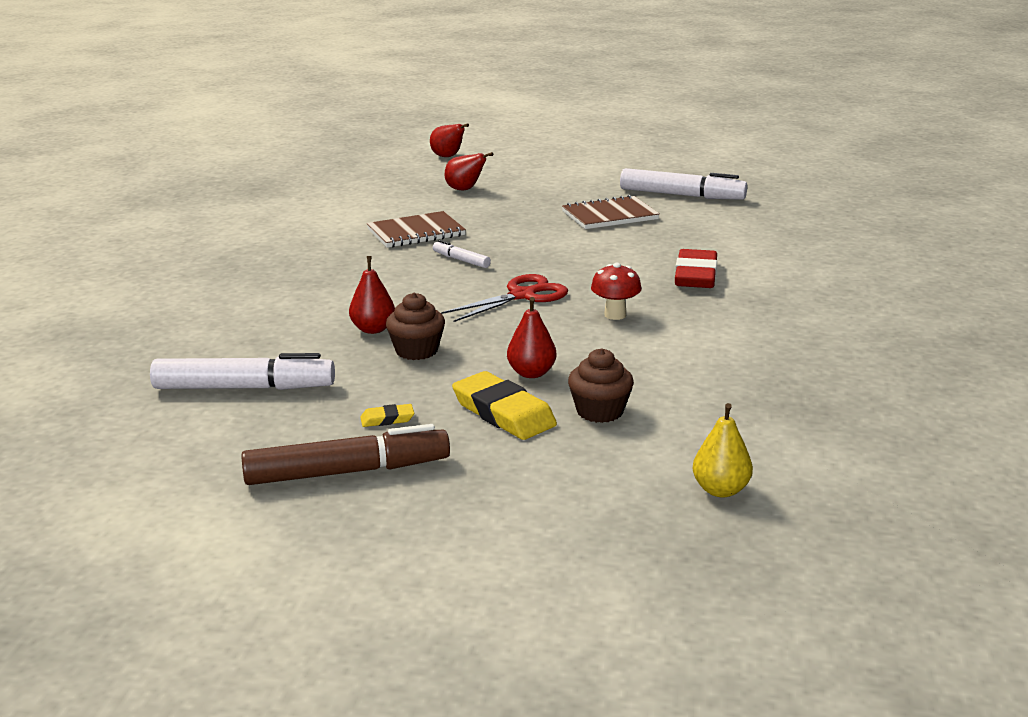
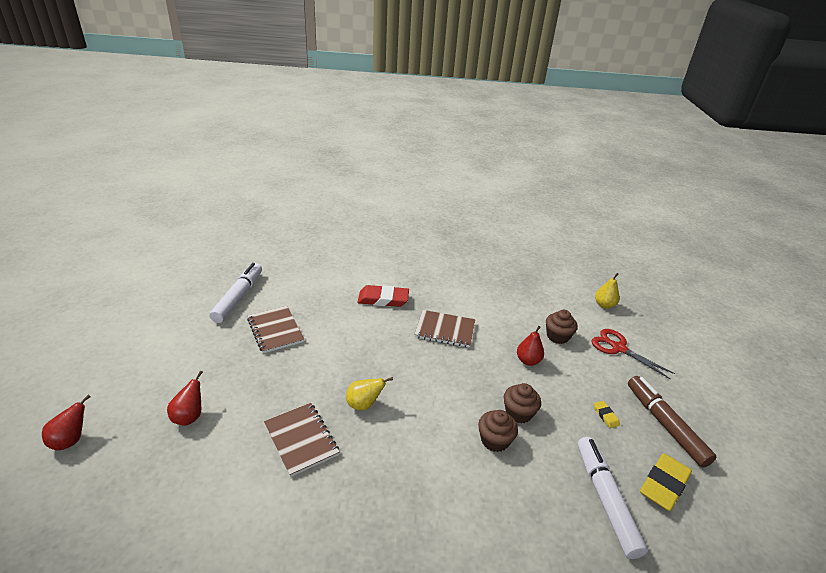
camera: 100 degrees left, 10 degrees up
red pear [349,256,395,334] -> brown cupcake [478,410,518,452]
white marker [433,240,491,268] -> yellow pear [346,377,393,410]
red scissors [441,274,568,322] -> red scissors moved to [592,329,675,380]
yellow eraser [452,371,557,440] -> yellow eraser moved to [640,453,692,511]
red mushroom [591,263,641,320] -> brown notebook [414,310,475,348]

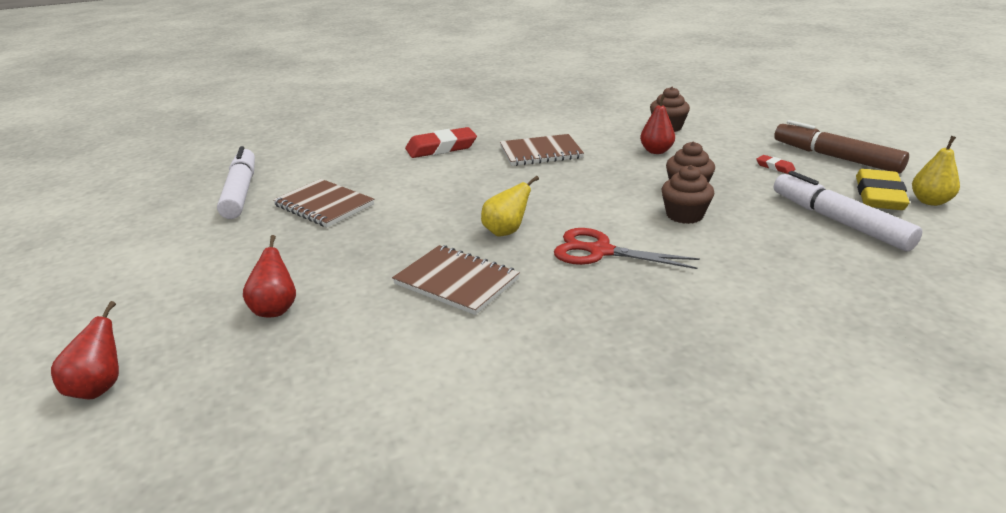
camera: 20 degrees left, 5 degrees down
red scissors [592,329,675,380] -> red scissors moved to [554,228,700,269]
yellow eraser [594,401,620,428] -> red eraser [757,155,796,174]
yellow pear [595,273,620,309] -> yellow pear moved to [912,136,960,206]

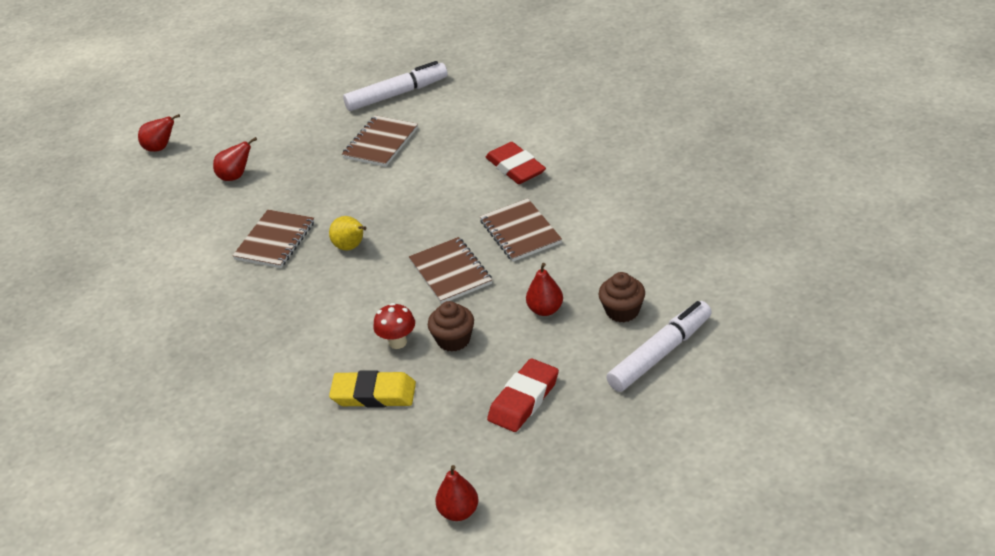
camera: 80 degrees right, 10 degrees up
red scissors [554,228,700,269] -> none
brown cupcake [661,165,714,224] -> red mushroom [373,303,415,349]
red eraser [757,155,796,174] -> red eraser [487,358,559,432], size x2.13
brown marker [774,120,909,174] -> none
white marker [774,171,922,252] -> white marker moved to [606,301,712,392]
yellow eraser [856,169,910,210] -> yellow eraser moved to [329,370,416,408]
yellow pear [912,136,960,206] -> red pear [435,465,478,521]
none -> brown notebook [409,237,492,304]

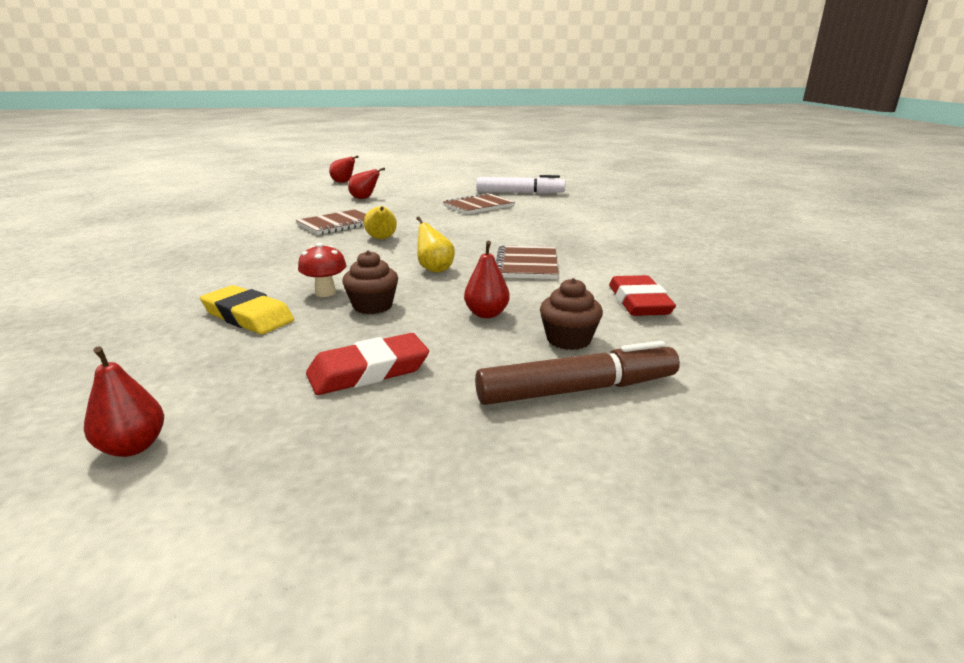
camera: 25 degrees right, 15 degrees down
brown notebook [409,237,492,304] -> yellow pear [416,216,455,273]
red eraser [486,142,546,184] -> red eraser moved to [609,275,676,316]
white marker [606,301,712,392] -> brown marker [475,341,680,405]

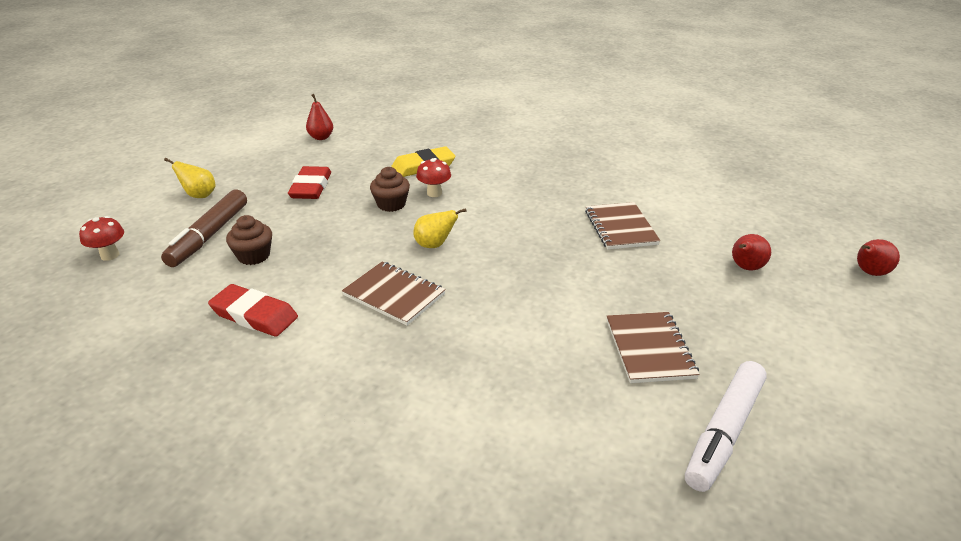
camera: 120 degrees right, 10 degrees up
yellow pear [364,206,397,239] -> yellow pear moved to [164,158,215,198]
red pear [464,241,510,318] -> none
none -> red mushroom [79,216,124,261]

